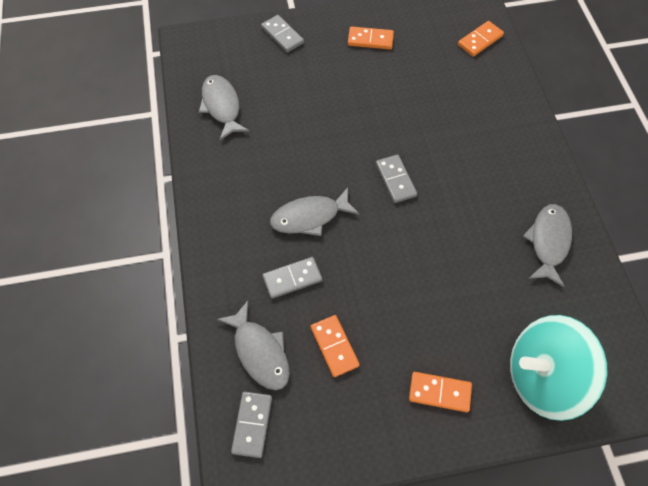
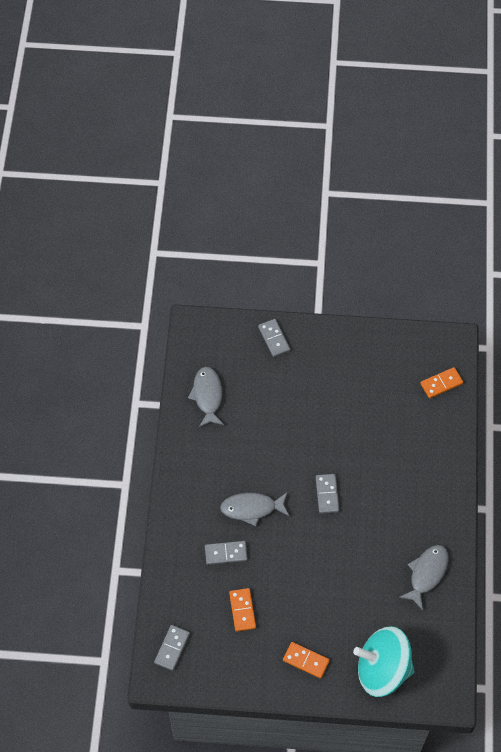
camera: 15 degrees right, 0 degrees up
grey fish [217,301,290,390] -> none
orange domino [348,26,394,49] -> none

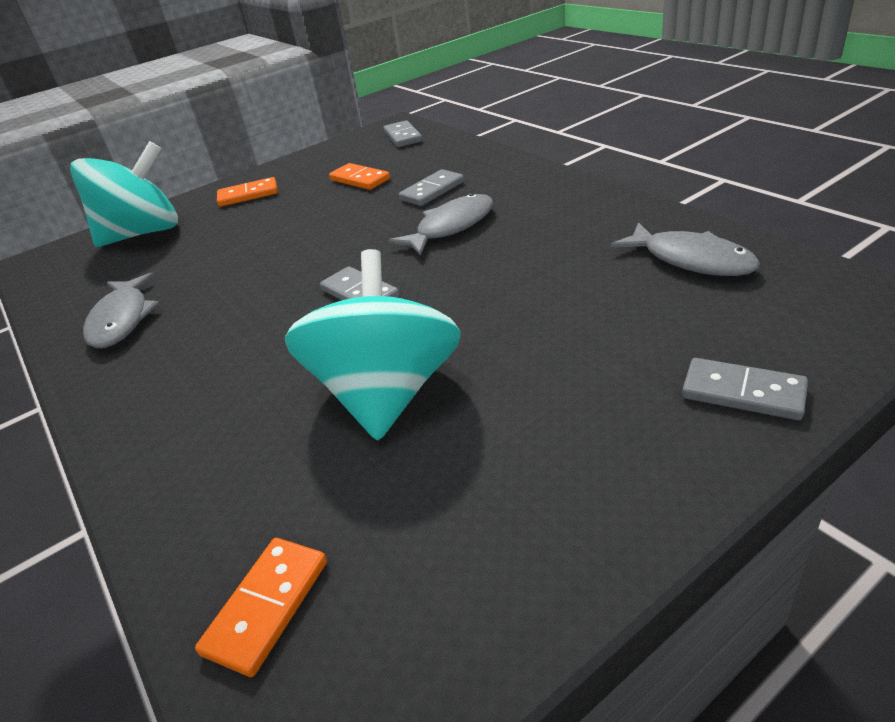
camera: 145 degrees right, 25 degrees down
none -> turquoise spinning top [285,249,461,441]

